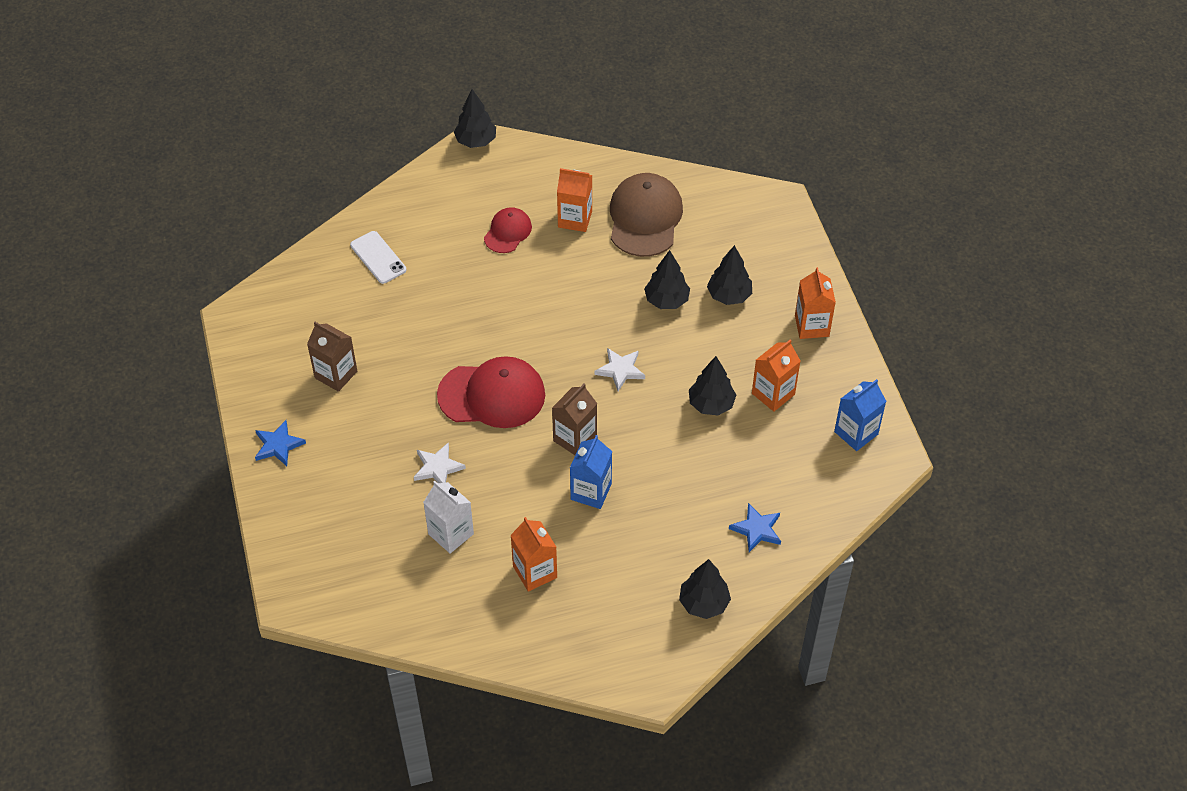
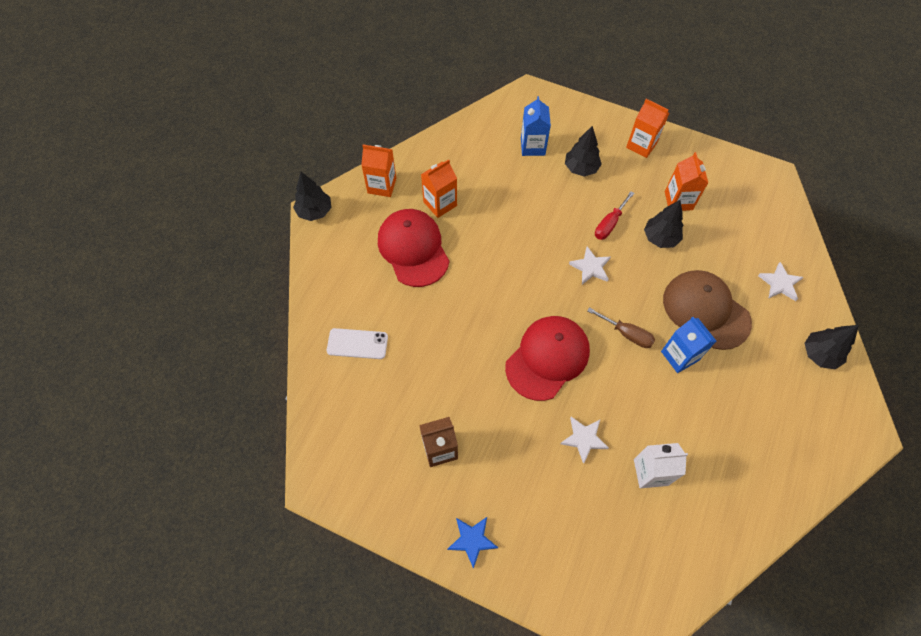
camera: 50 degrees left, 10 degrees up
red cap [484,207,532,253] -> red cap [378,209,449,287], size x1.80
orange carton [510,517,557,592] -> orange carton moved to [361,145,396,197]
brown carton [552,384,597,455] -> brown screwdriver [587,307,655,348]
brown cap [610,173,683,257] -> brown cap moved to [663,270,752,350]
black tree [644,250,690,309] -> none
blue star [729,503,781,552] -> white star [758,262,803,301]
blue carton [834,379,886,451] -> blue carton moved to [521,96,551,156]
none -> red screwdriver [595,191,634,240]

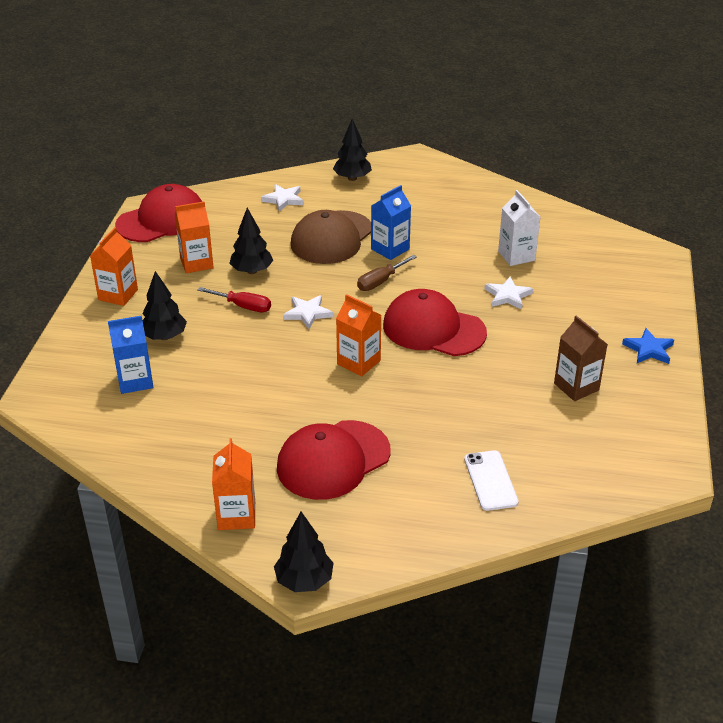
camera: 105 degrees left, 25 degrees down
orange carton [421,159,457,218] -> orange carton moved to [336,294,381,376]
brown screwdriver [587,307,655,348] -> brown screwdriver turned 150 degrees counterclockwise [357,255,417,291]
none -> red cap [115,184,202,242]

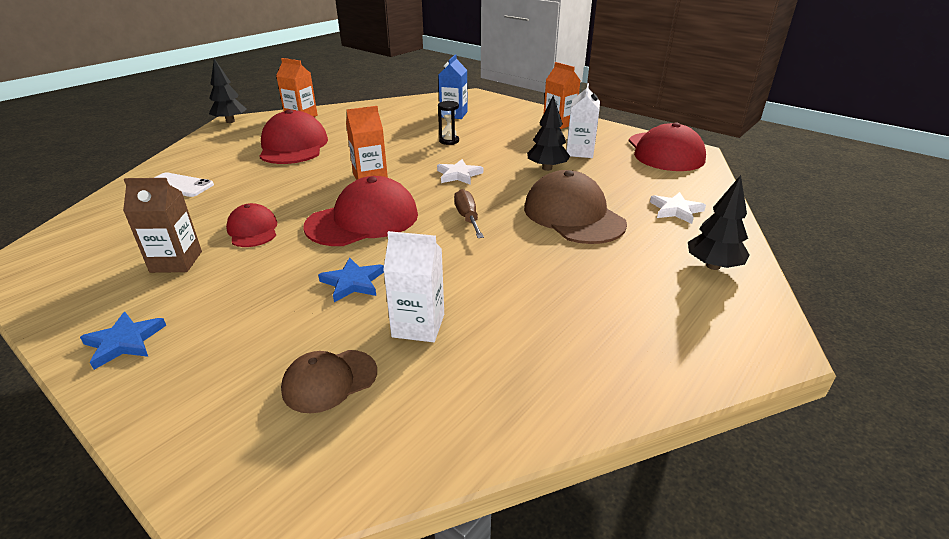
camera: 120 degrees right, 5 degrees down
black tree [142,271,187,340] -> none
orange carton [175,202,214,273] -> white carton [567,83,600,158]
red screwdriver [197,287,271,312] -> none
blue carton [371,185,411,260] -> none
white star [485,277,533,310] -> blue star [318,257,384,302]
none -> red cap [226,203,277,247]
none -> brown cap [281,350,377,413]
none -> black hourglass [438,101,459,145]

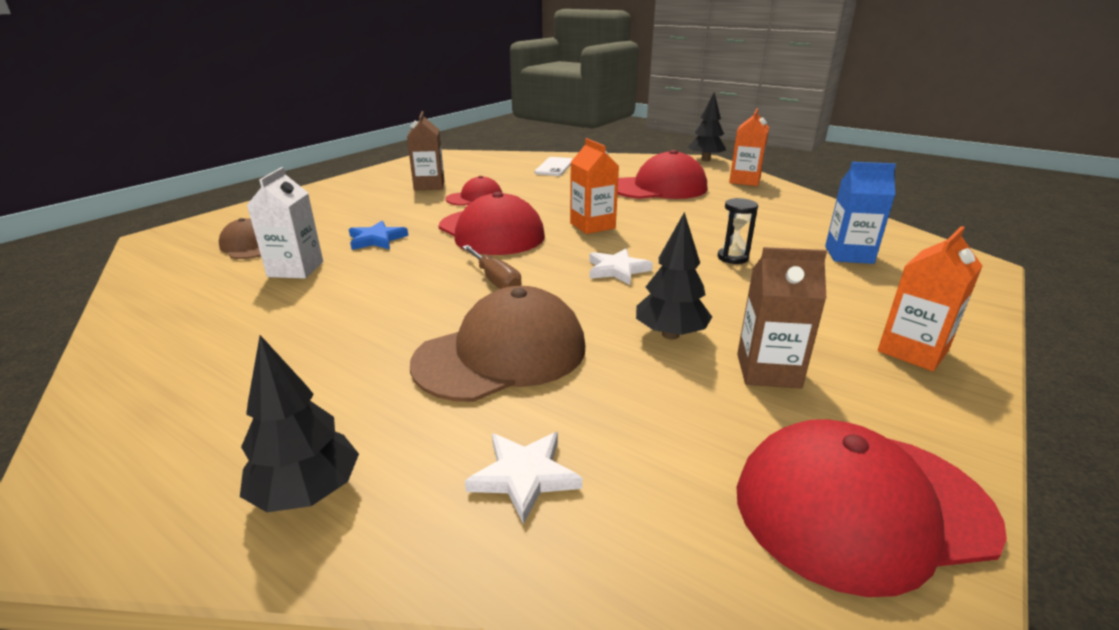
camera: 85 degrees right, 5 degrees down
blue star [80,312,166,370] -> none
brown screwdriver [454,189,484,238] -> brown screwdriver turned 75 degrees clockwise [462,245,521,289]
white carton [567,83,600,158] -> brown carton [737,247,827,389]

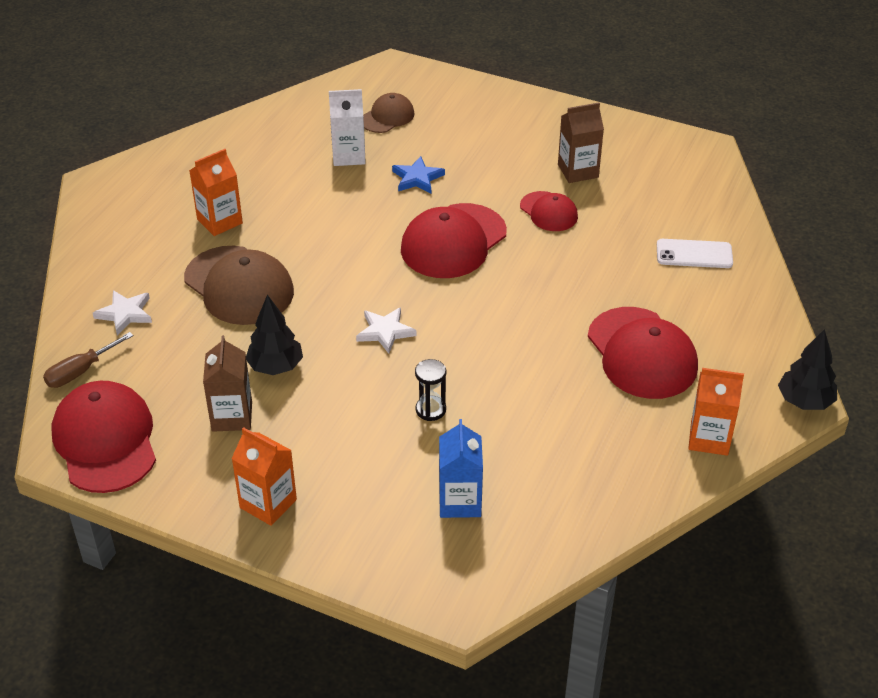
camera: 80 degrees right, 15 degrees up
black tree [240,335,359,512] -> none
brown screwdriver [462,245,521,289] -> brown screwdriver moved to [43,332,134,388]
orange carton [570,138,619,234] -> orange carton moved to [189,149,243,236]

